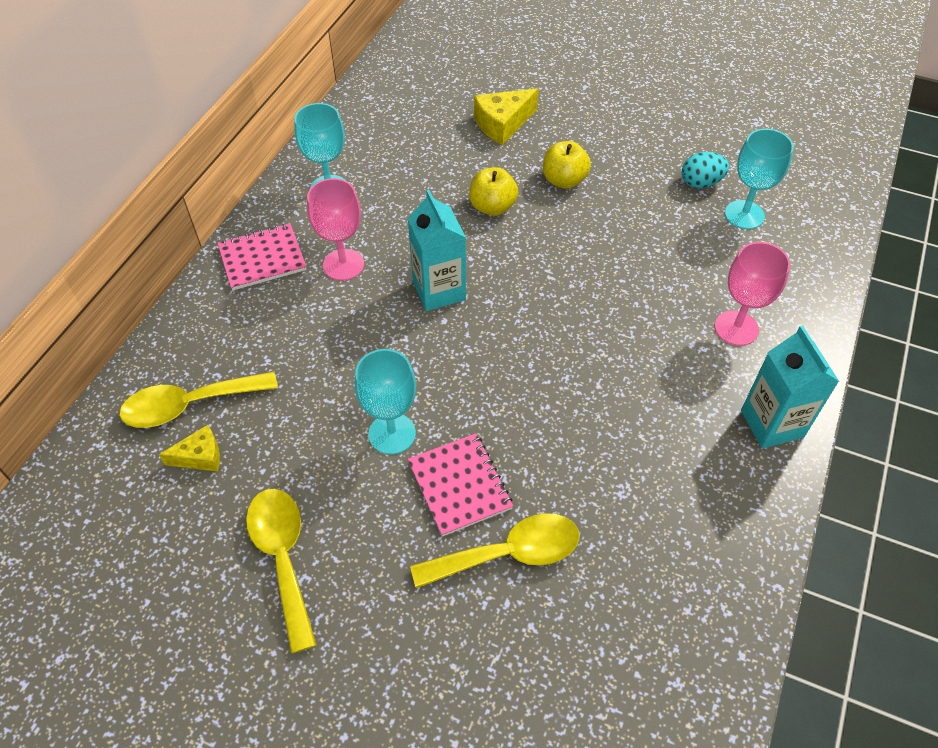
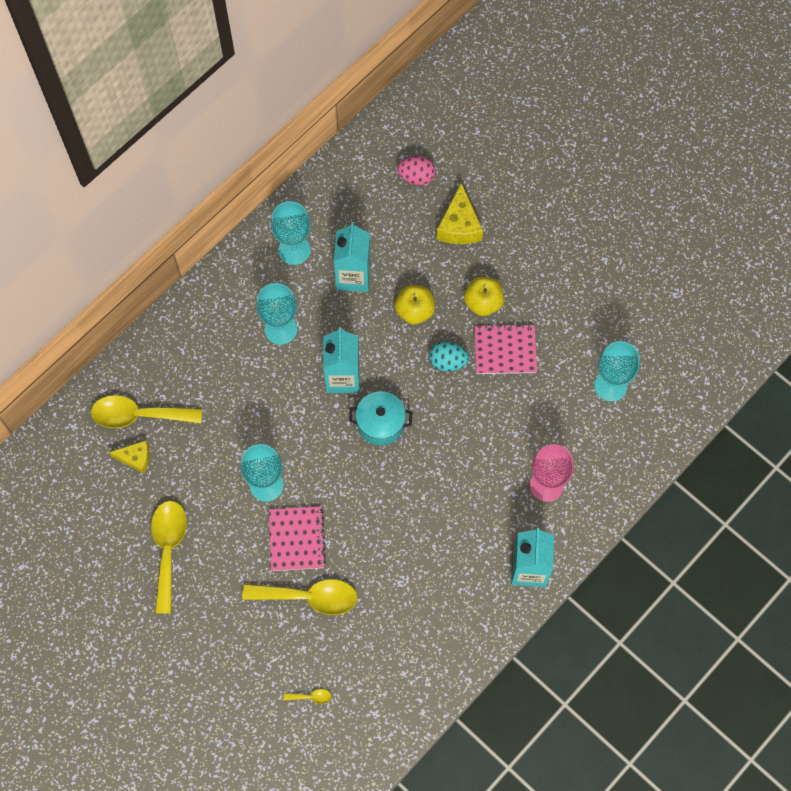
camera: 20 degrees right, 15 degrees up
pink notebook [217,223,307,290] -> pink notebook moved to [474,324,537,374]
pink goblet [307,178,364,281] -> turquoise goblet [256,283,297,345]
yellow cheese [474,88,539,145] -> yellow cheese turned 75 degrees counterclockwise [437,183,483,244]
turquoise egg [682,152,729,188] -> turquoise egg moved to [429,341,469,372]
none -> yellow spoon [284,689,331,704]
none -> turquoise carton [334,222,371,292]
none -> turquoise pot [349,391,413,446]
none -> pink egg [397,156,436,185]

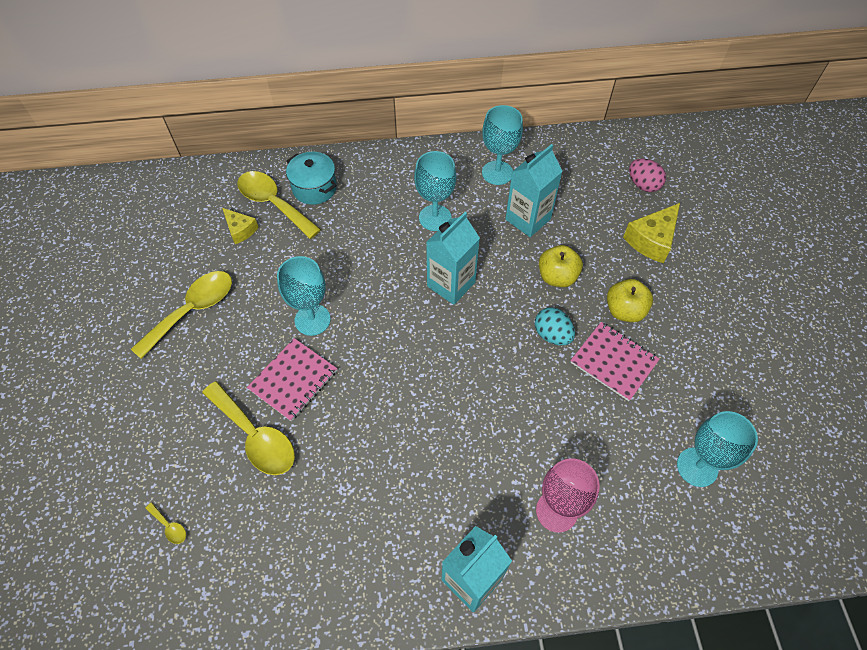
camera: 40 degrees right, 10 degrees down
turquoise pot [349,391,413,446] -> turquoise pot moved to [286,152,337,205]

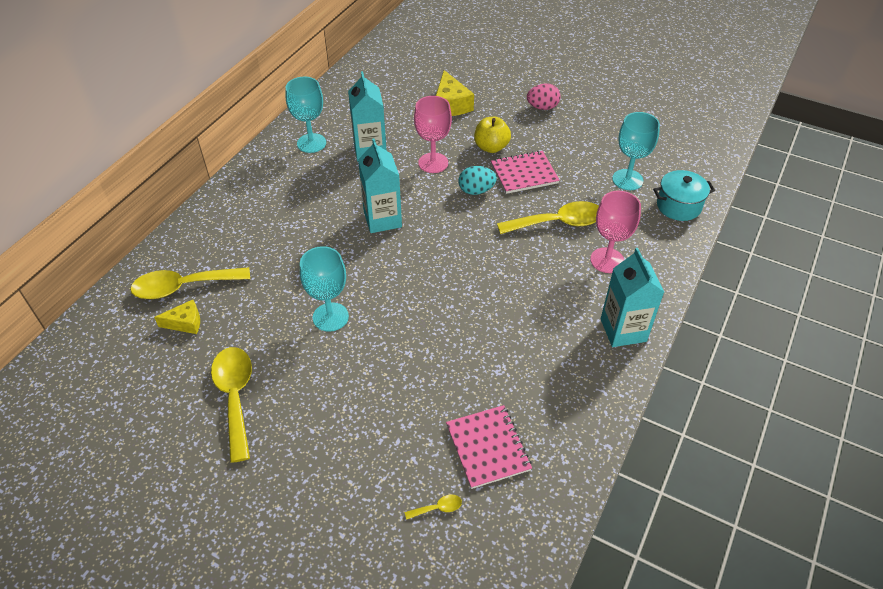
camera: 55 degrees left, 10 degrees down
yellow spoon [202,381,295,475] -> yellow spoon moved to [497,201,599,234]
pink notebook [247,338,337,421] -> pink notebook moved to [446,405,532,489]
turquoise pot [286,152,337,205] -> turquoise pot moved to [653,170,715,221]
turquoise goblet [414,151,456,231] -> none
yellow apple [539,245,583,287] -> pink goblet [414,96,452,173]
pink egg [629,159,666,192] -> pink egg moved to [527,84,561,110]

